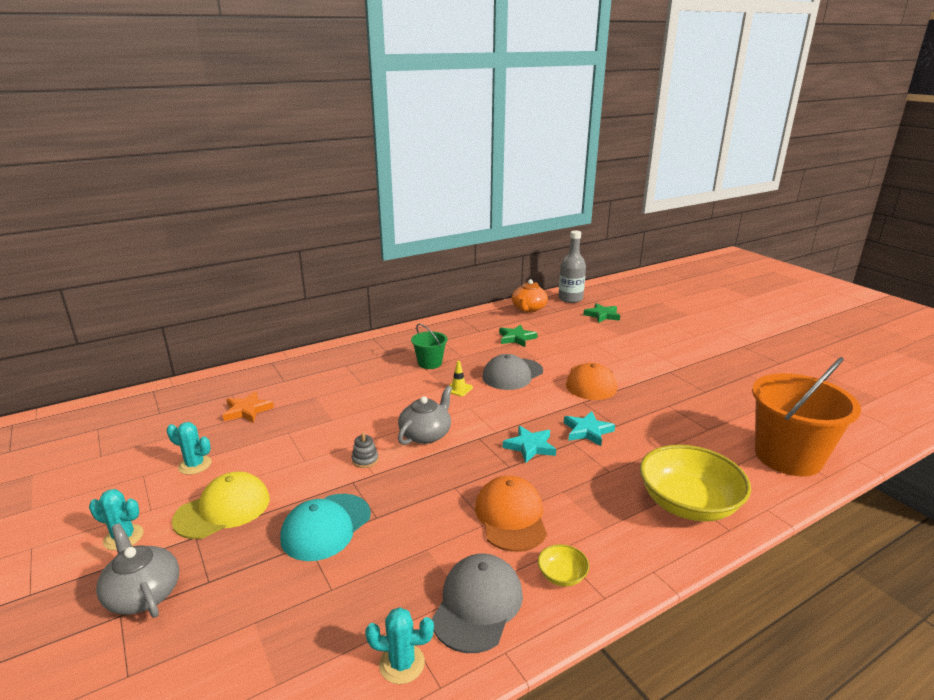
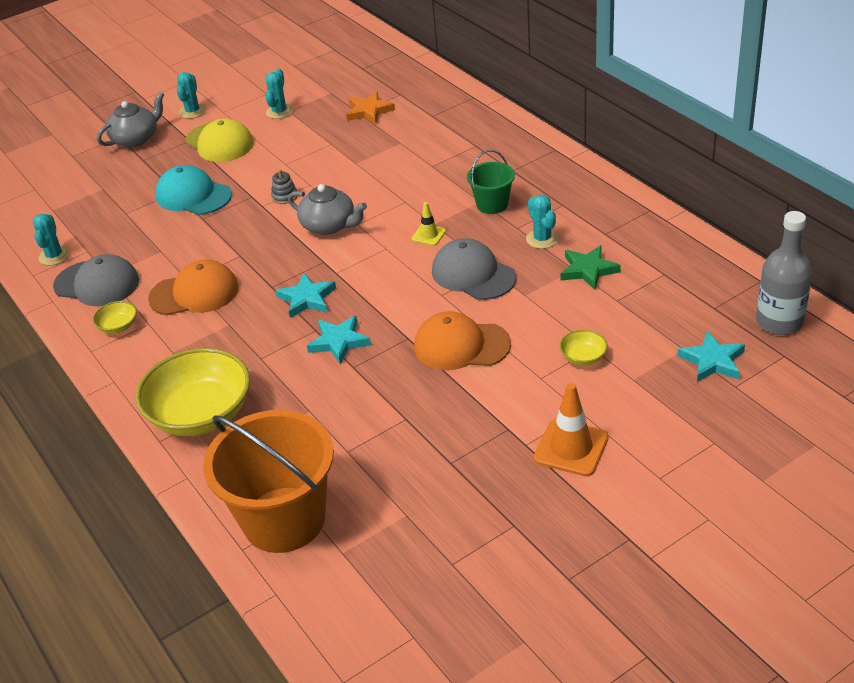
camera: 90 degrees right, 15 degrees up
orange teapot [512,279,548,312] -> none
green star [583,303,620,323] -> turquoise star [678,331,745,382]
none -> turquoise cactus [526,195,559,249]
none -> orange traffic cone [534,383,609,476]
none -> yellow bowl [559,330,608,366]

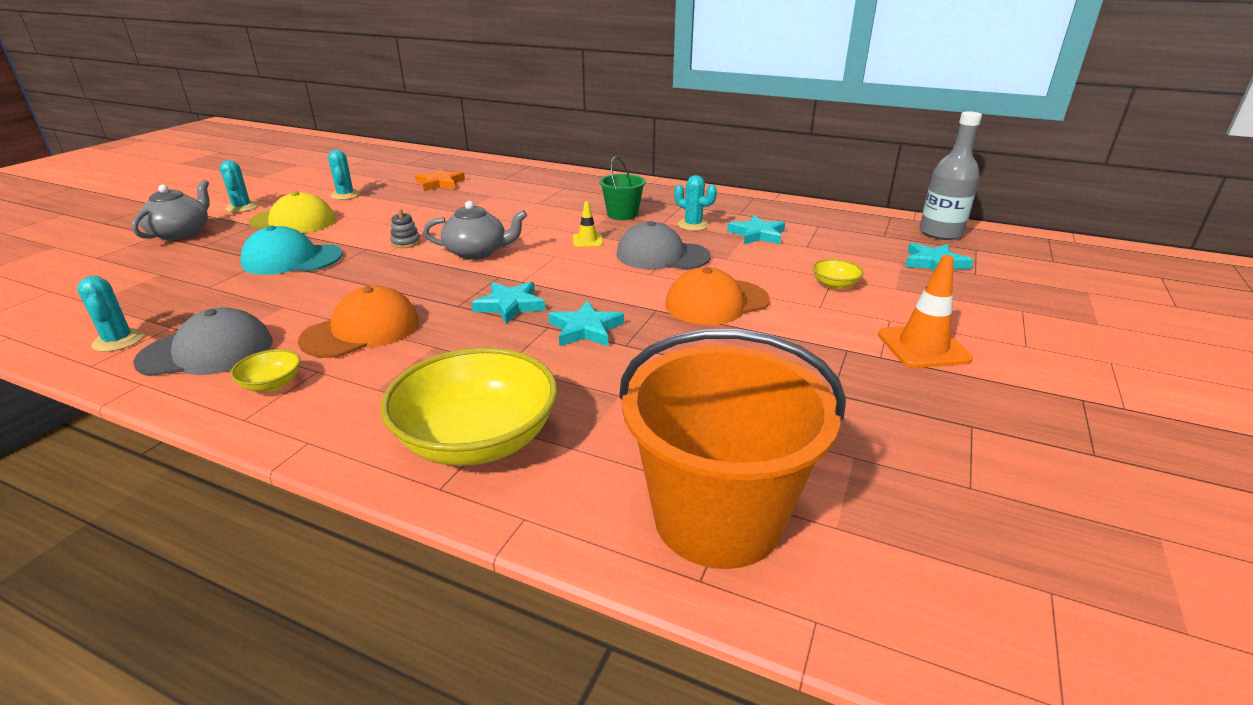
camera: 35 degrees left, 10 degrees down
green star [560,246,621,290] -> turquoise star [727,215,785,244]

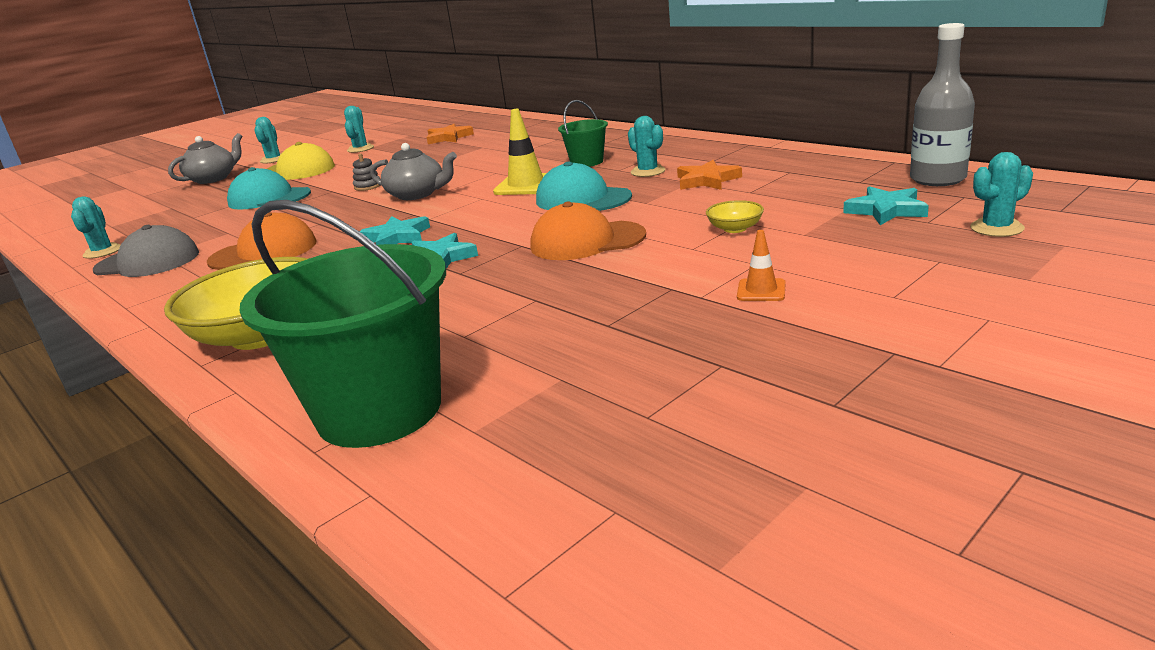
camera: 25 degrees right, 5 degrees down
yellow bowl [230,349,300,392] -> none
yellow traffic cone [573,201,603,247] -> yellow traffic cone [493,109,547,195], size x1.80
grey cap [616,221,711,270] -> turquoise cap [536,162,632,211]
orange bucket [619,329,846,569] -> green bucket [240,200,446,448]
turquoise star [727,215,785,244] -> orange star [677,160,742,190]
orange traffic cone [878,255,973,368] -> orange traffic cone [737,230,786,301], size x0.56
none -> turquoise cactus [970,152,1033,237]

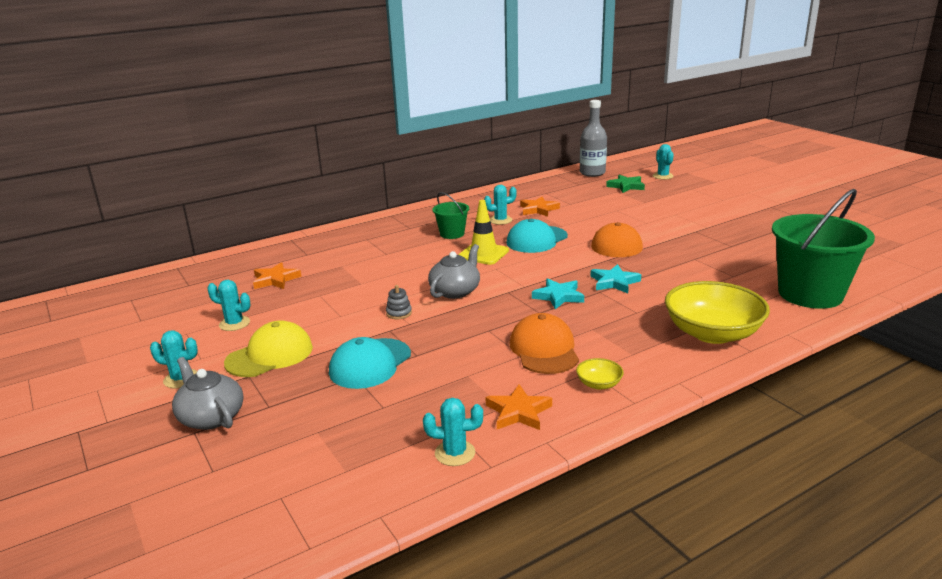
camera: 80 degrees left, 0 degrees up
grey cap [93,225,199,277] -> orange star [485,384,552,430]
yellow bowl [706,200,764,233] -> yellow bowl moved to [576,358,624,390]
orange traffic cone [737,230,786,301] -> none
turquoise star [843,186,929,225] -> green star [606,175,645,193]

